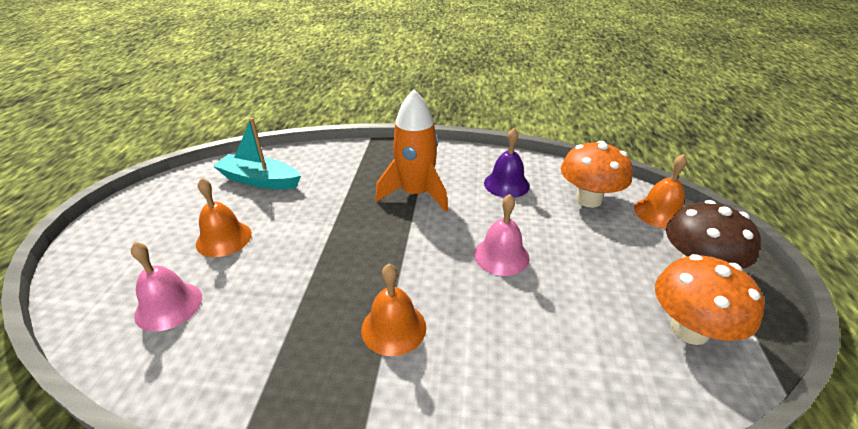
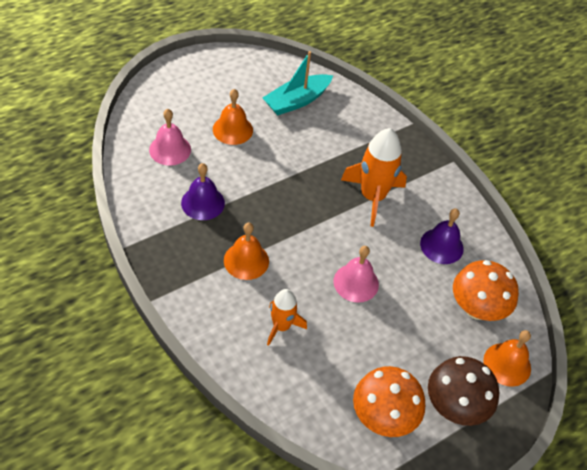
camera: 45 degrees right, 15 degrees up
turquoise boat [213,118,301,189] -> turquoise boat turned 105 degrees counterclockwise [263,51,333,115]
none -> purple bell [181,163,225,220]
none -> orange rocket [267,289,307,346]

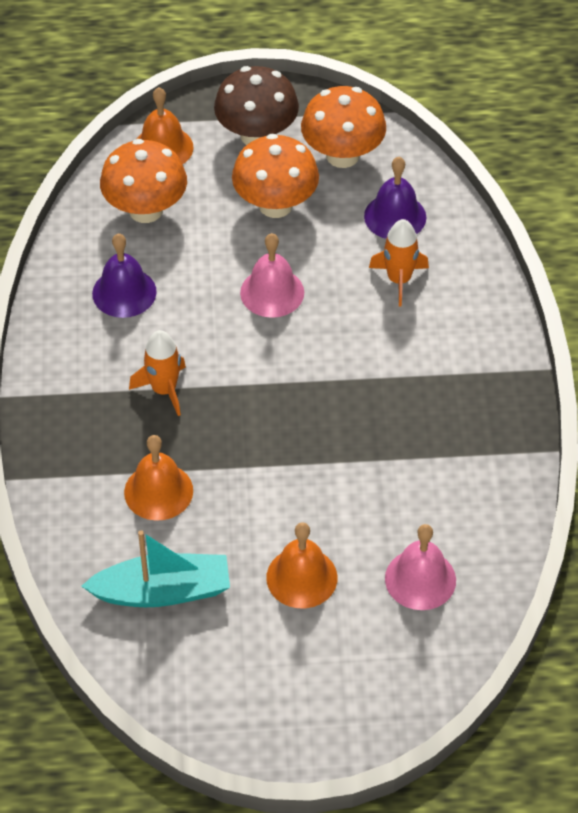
camera: 145 degrees left, 0 degrees up
purple bell [181,163,225,220] -> purple bell moved to [364,157,426,239]
orange bell [224,223,269,280] -> orange bell moved to [124,435,193,521]
orange rocket [341,128,407,227] -> orange rocket [129,330,186,416], size x0.61
none -> orange mushroom [232,134,319,218]

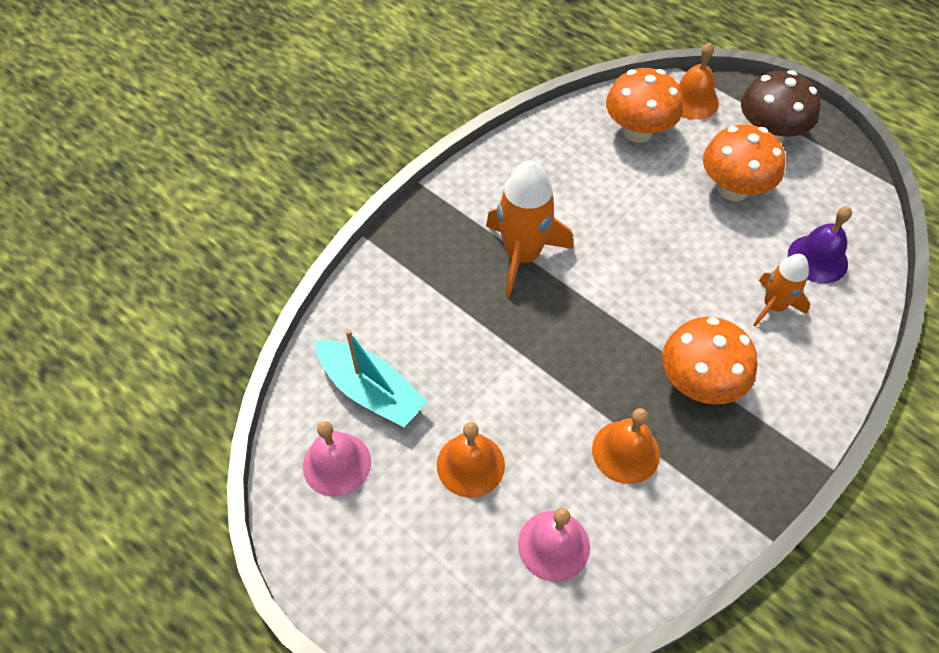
camera: 45 degrees right, 5 degrees up
purple bell [92,234,157,318] -> none
orange bell [124,435,193,521] -> orange bell moved to [592,408,660,484]
orange rocket [129,330,186,416] -> orange rocket [486,160,573,297], size x1.65
pink bell [240,233,304,318] -> pink bell moved to [303,421,371,497]
orange mushroom [301,86,386,168] -> orange mushroom moved to [662,317,758,405]

